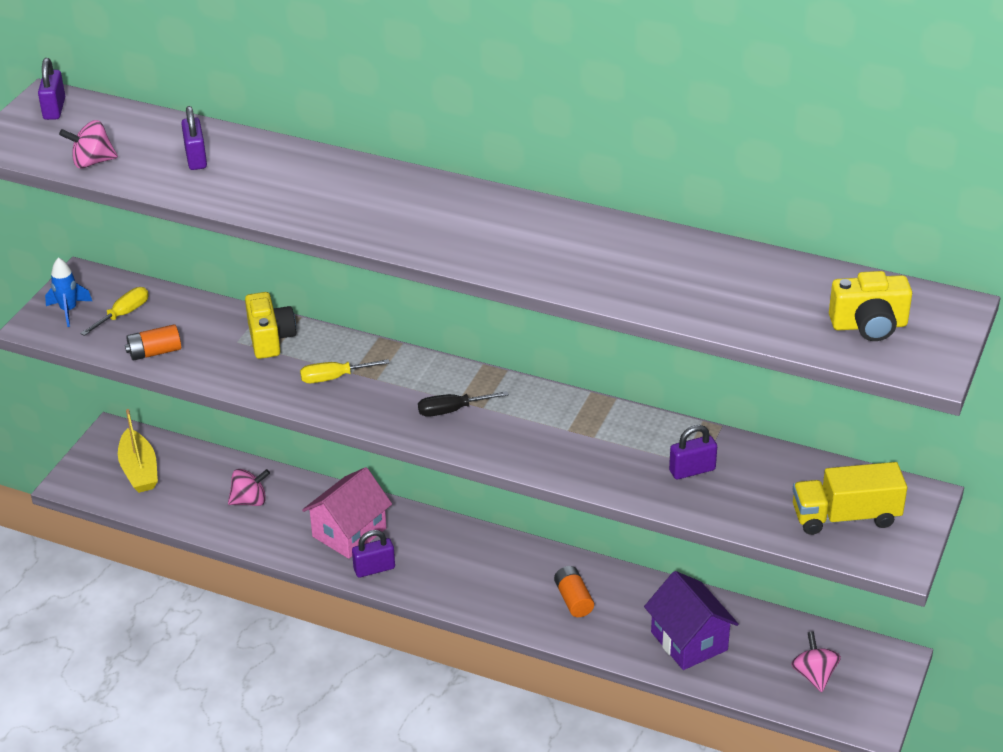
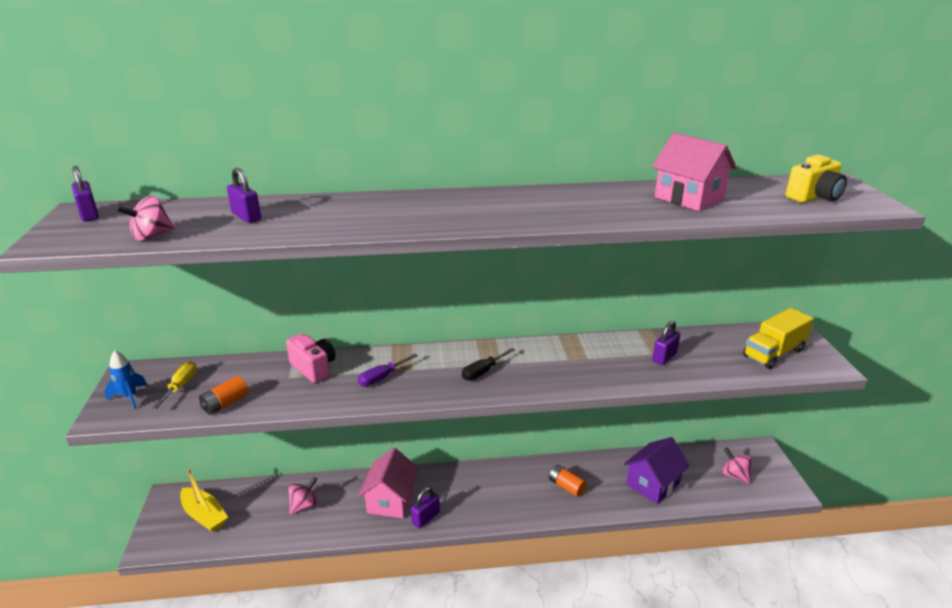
camera: 30 degrees left, 10 degrees down
yellow camera [245,292,296,359] -> pink camera [286,334,335,383]
yellow screwdriver [300,359,390,383] -> purple screwdriver [358,354,418,387]
purple house [644,571,739,670] -> purple house turned 75 degrees counterclockwise [624,437,689,504]
none -> pink house [652,132,737,211]

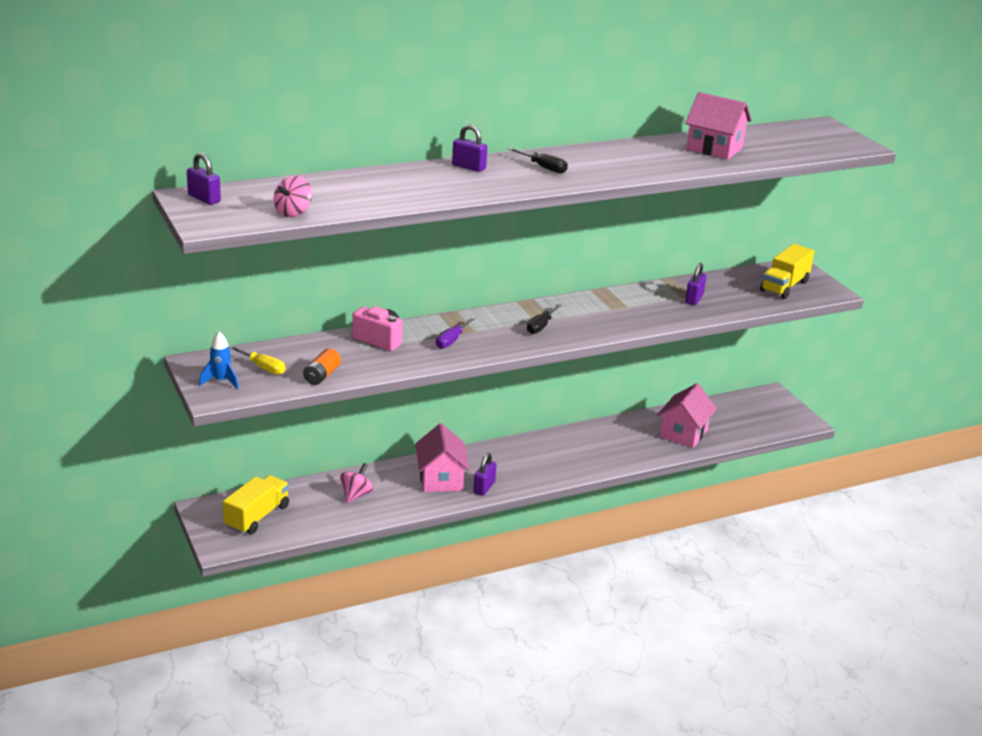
camera: 20 degrees left, 0 degrees up
yellow screwdriver [152,361,197,409] -> yellow screwdriver turned 135 degrees clockwise [229,345,285,375]
yellow boat [180,469,228,532] -> yellow truck [223,475,289,534]
purple padlock [227,168,261,223] -> purple padlock moved to [452,124,487,172]
orange battery [549,464,587,497] -> none
purple house [624,437,689,504] -> pink house [657,383,717,448]
pink spinning top [722,448,752,484] -> none
yellow camera [786,155,847,202] -> none
none -> black screwdriver [508,148,568,173]

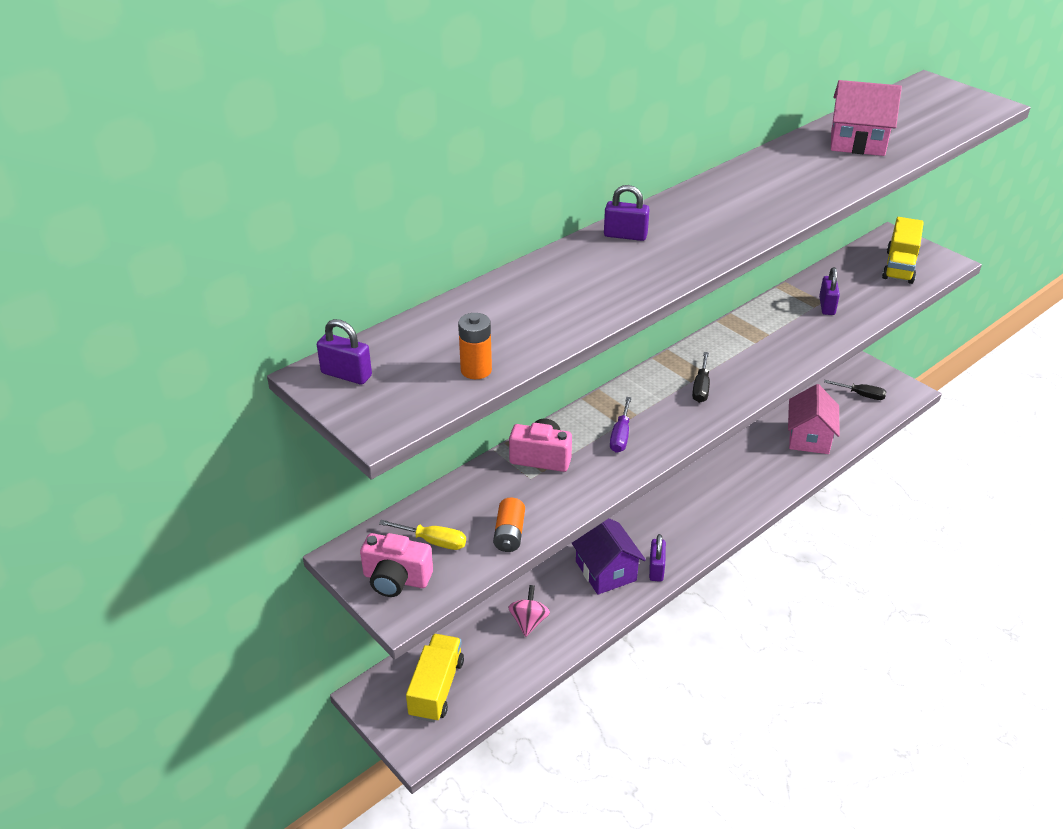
camera: 15 degrees left, 10 degrees up
blue rocket [199,332,239,389] -> pink camera [360,533,433,597]
pink spinning top [274,176,312,217] -> orange battery [458,313,492,379]
pink house [415,423,470,492] -> purple house [572,518,646,595]
black screwdriver [508,148,568,173] -> black screwdriver moved to [824,380,886,400]

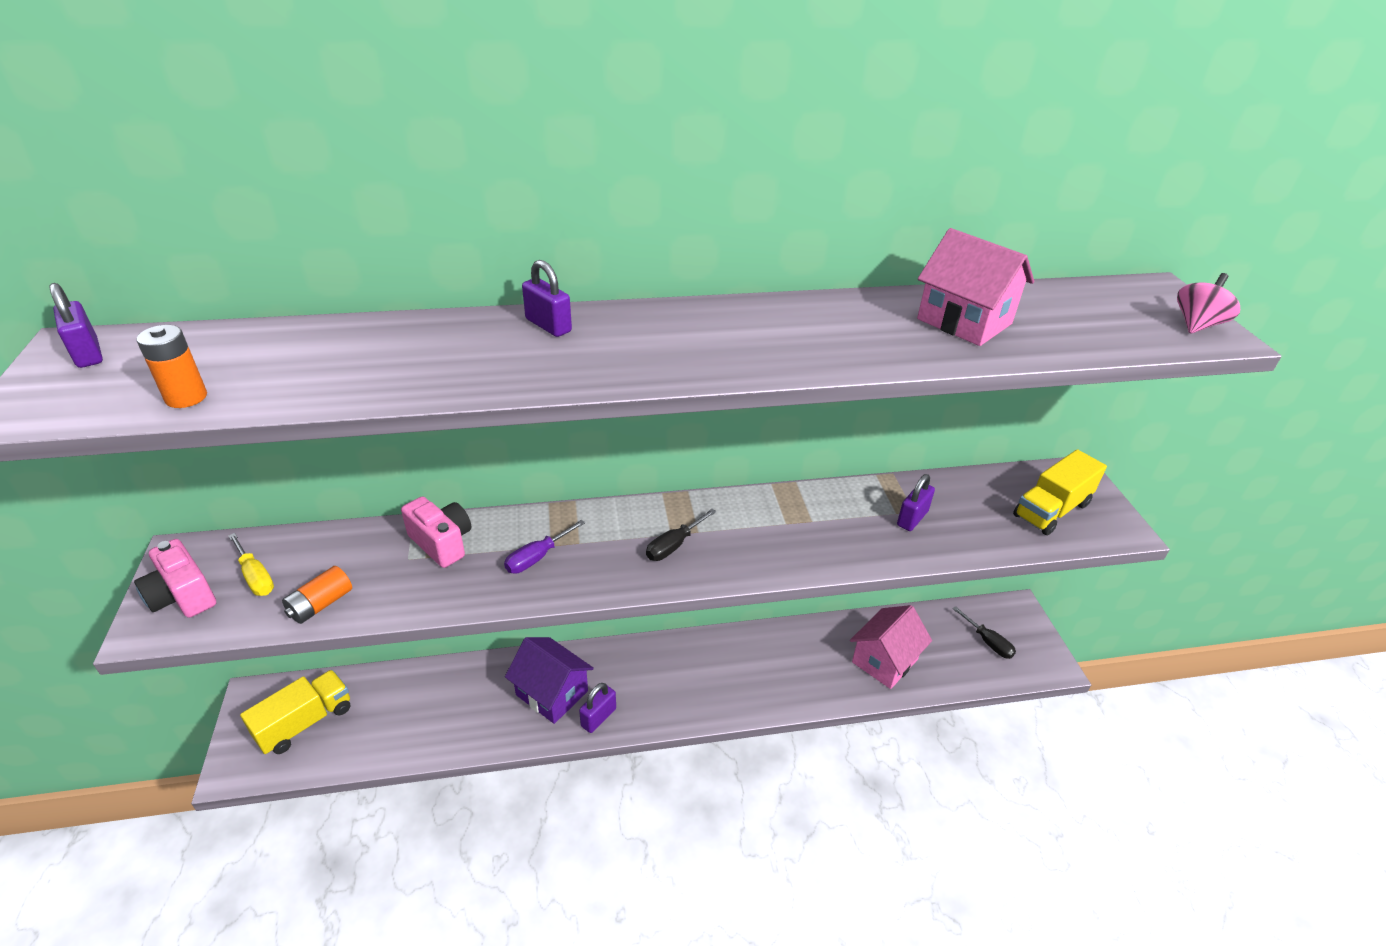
camera: 30 degrees right, 0 degrees up
pink spinning top [508,585,550,637] -> pink spinning top moved to [1177,273,1240,333]
purple house [572,518,646,595] -> purple house turned 60 degrees counterclockwise [505,637,594,724]

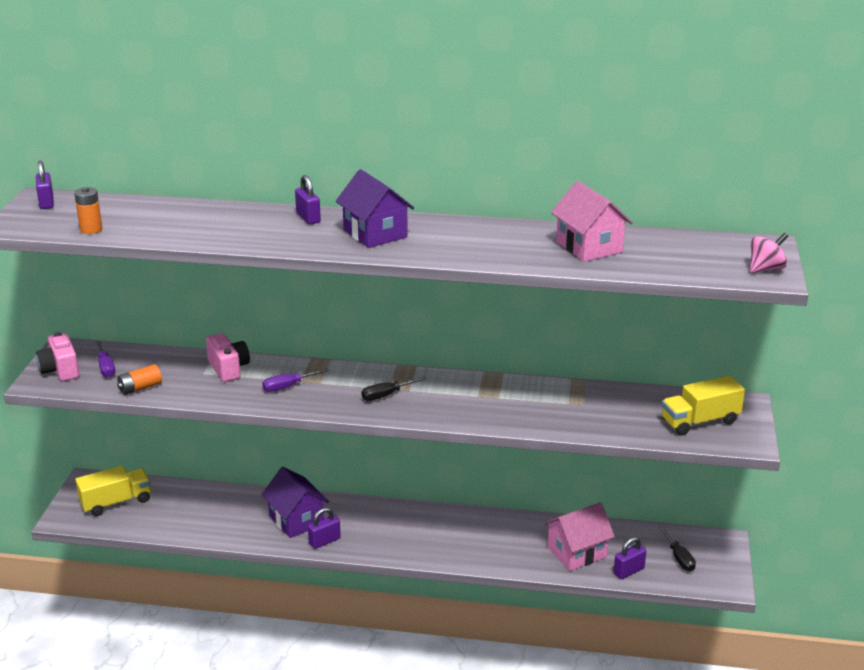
camera: 20 degrees right, 10 degrees down
yellow screwdriver [228,533,274,596] -> purple screwdriver [96,341,115,377]
purple padlock [897,474,935,531] -> purple padlock moved to [614,537,646,579]
none -> purple house [336,169,414,248]

